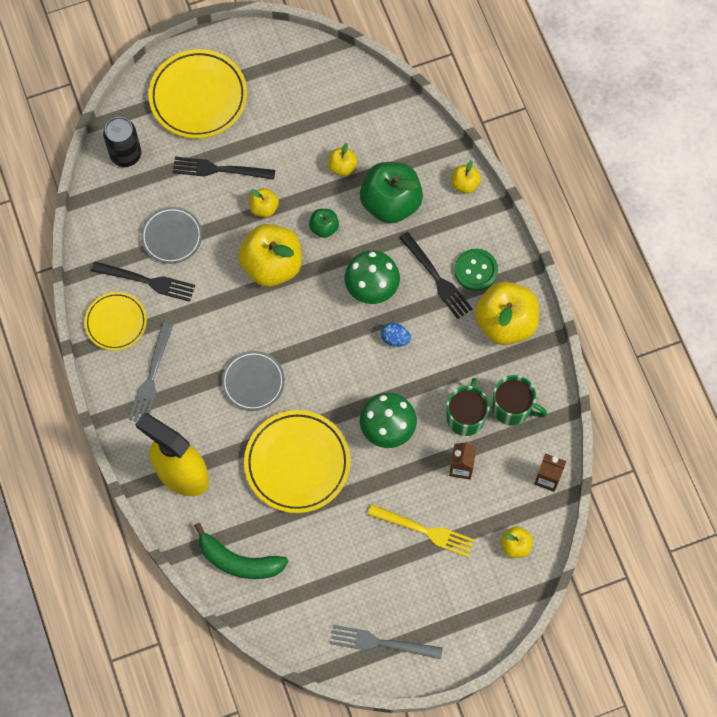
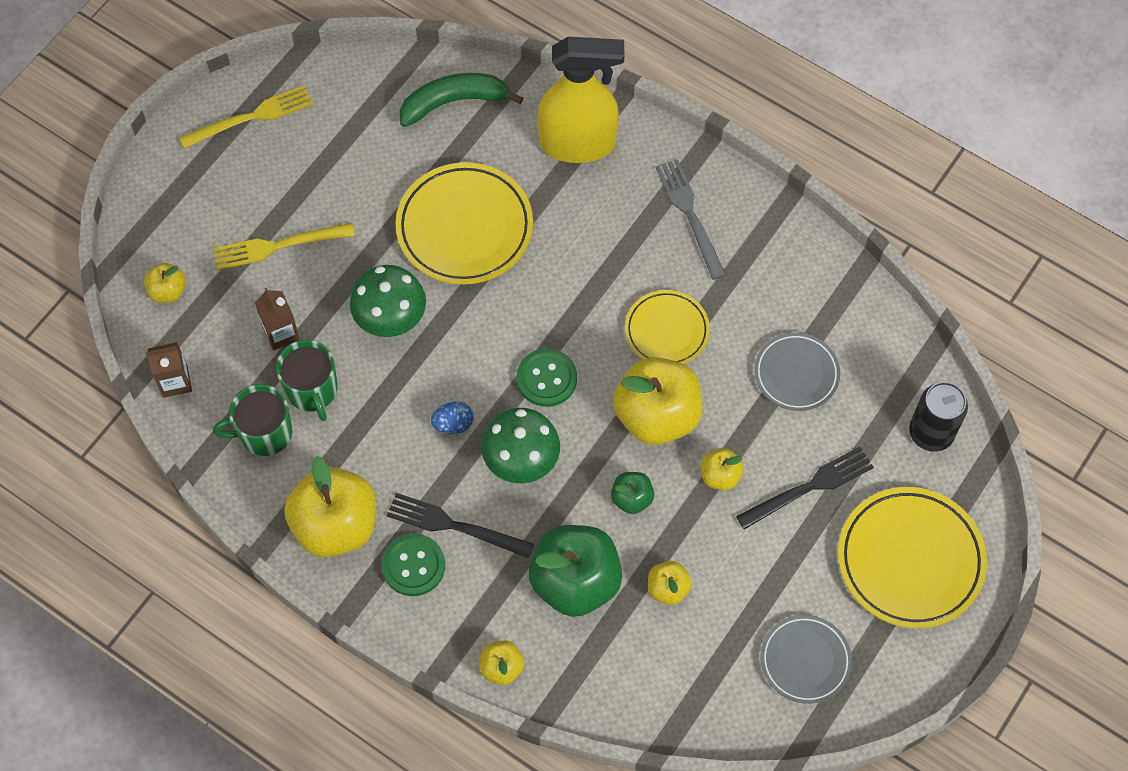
camera: 145 degrees right, 5 degrees down
yellow plate [84,292,147,351] -> yellow plate moved to [625,290,710,364]
black fork [91,261,195,302] -> none
grey plate [222,351,285,411] -> grey plate moved to [761,615,852,704]
grey fork [330,625,443,659] -> yellow fork [179,85,313,149]
none -> green button [517,349,577,407]

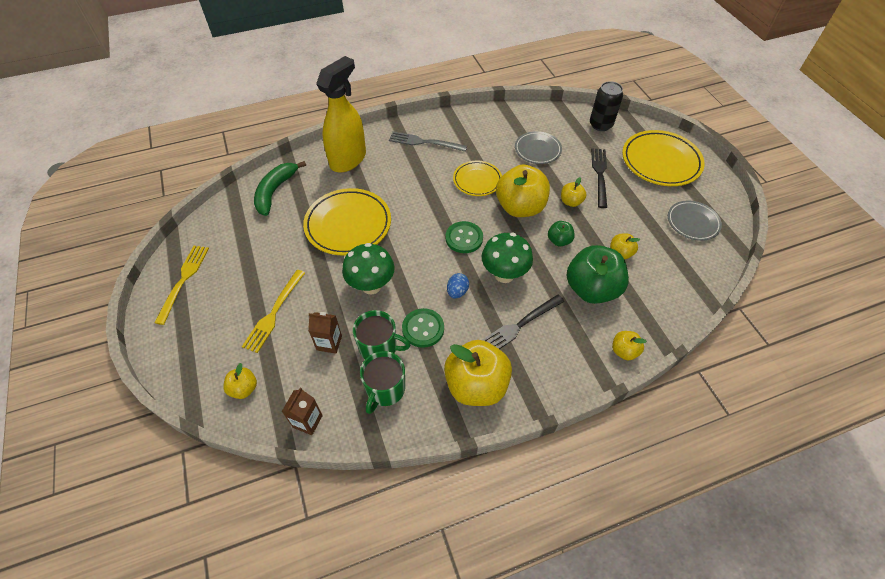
camera: 55 degrees left, 10 degrees down
green button [382,534,445,596] -> green button moved to [402,308,444,348]

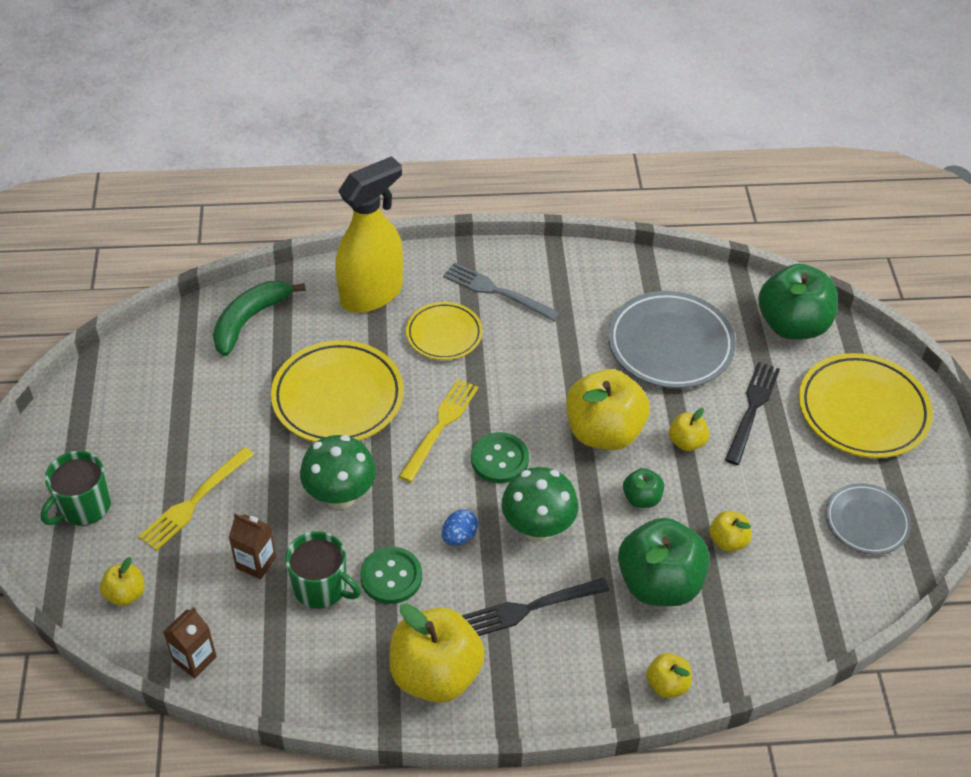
camera: 15 degrees right, 5 degrees down
yellow fork [154,246,209,325] -> yellow fork moved to [399,379,479,482]
green mug [360,351,405,414] -> green mug moved to [40,451,111,526]
yellow plate [453,161,502,196] -> yellow plate moved to [406,302,483,360]
grey plate [515,131,562,164] -> grey plate [608,291,736,389], size x1.66
black can [590,81,623,131] -> green apple [758,264,838,340]

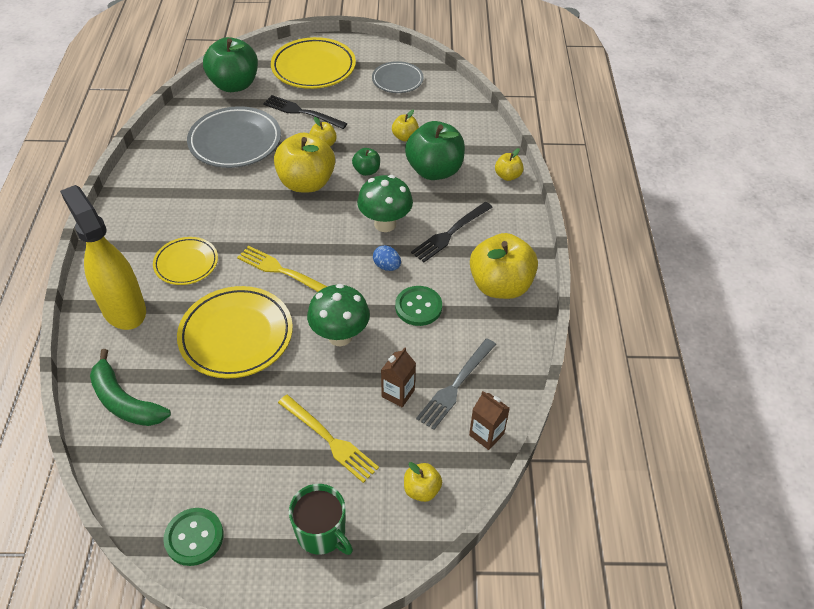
camera: 85 degrees left, 0 degrees up
green mug [285,531,361,609] -> none
grey fork [443,262,561,322] -> grey fork moved to [416,338,496,430]
black fork [462,578,610,636] -> black fork turned 60 degrees clockwise [411,202,493,262]
green button [471,432,529,483] -> green button moved to [163,508,223,566]

